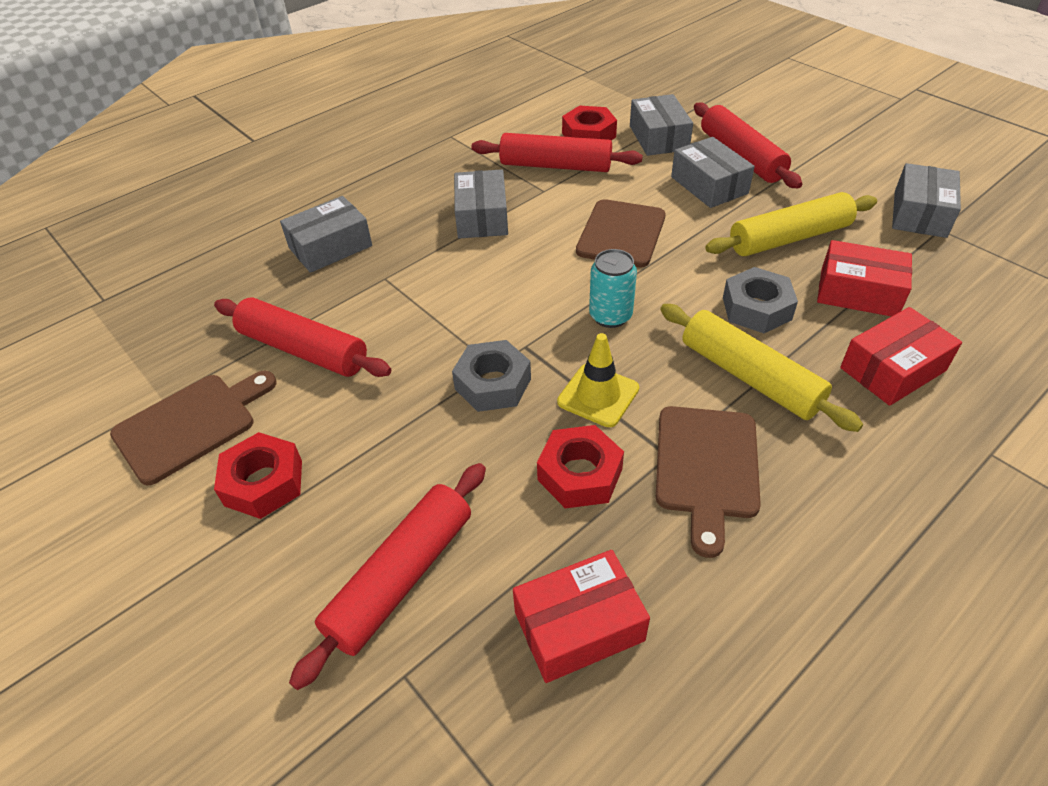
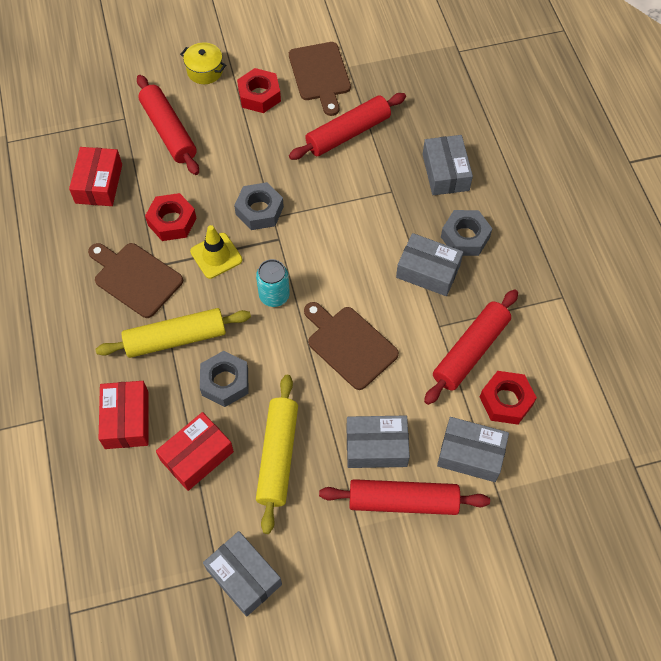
camera: 115 degrees right, 15 degrees up
none -> yellow pot [180,43,226,84]
none -> grey nut [441,210,493,256]

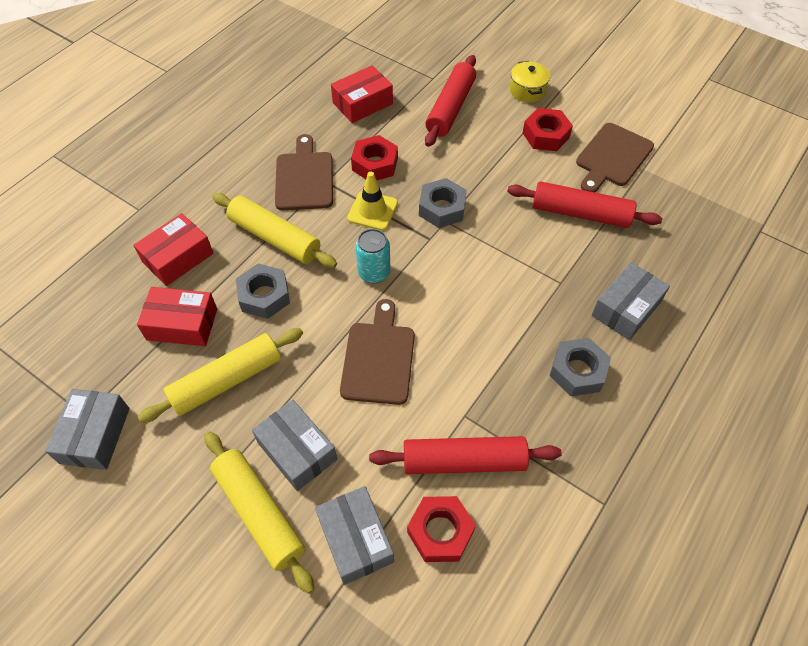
camera: 50 degrees right, 5 degrees down
red rolling pin [319,479,490,515] -> yellow rolling pin [204,431,315,594]
grey box [396,233,463,296] -> none

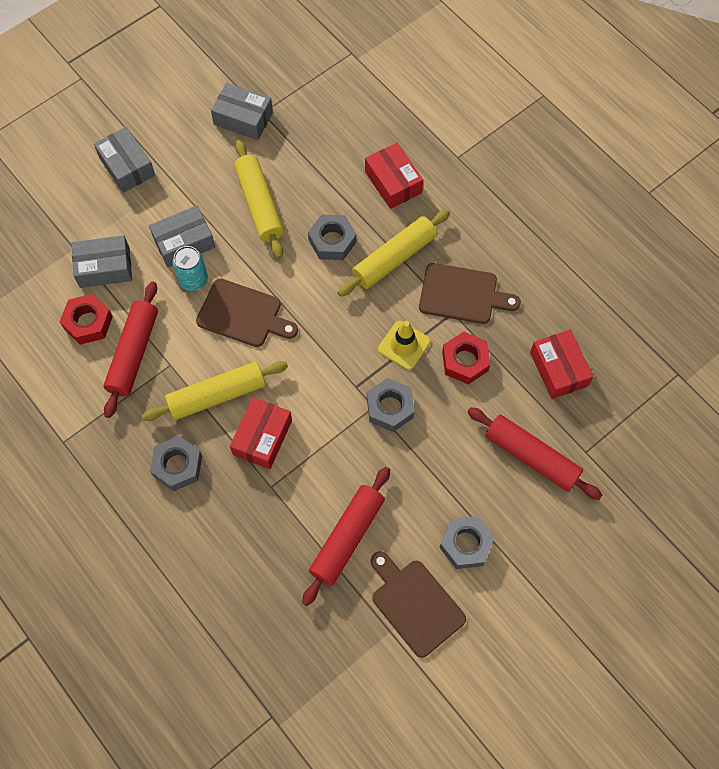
camera: 105 degrees right, 10 degrees up
red box [137,287,217,346] -> red box moved to [230,397,292,469]
yellow rolling pin [204,431,315,594] -> yellow rolling pin moved to [142,361,288,421]
turquoise can [355,229,390,283] -> turquoise can moved to [173,246,208,291]
yellow pot [510,61,550,102] -> none
red nut [523,108,573,151] -> grey nut [440,516,495,569]
grey box [592,262,670,340] -> grey box moved to [94,127,155,193]

